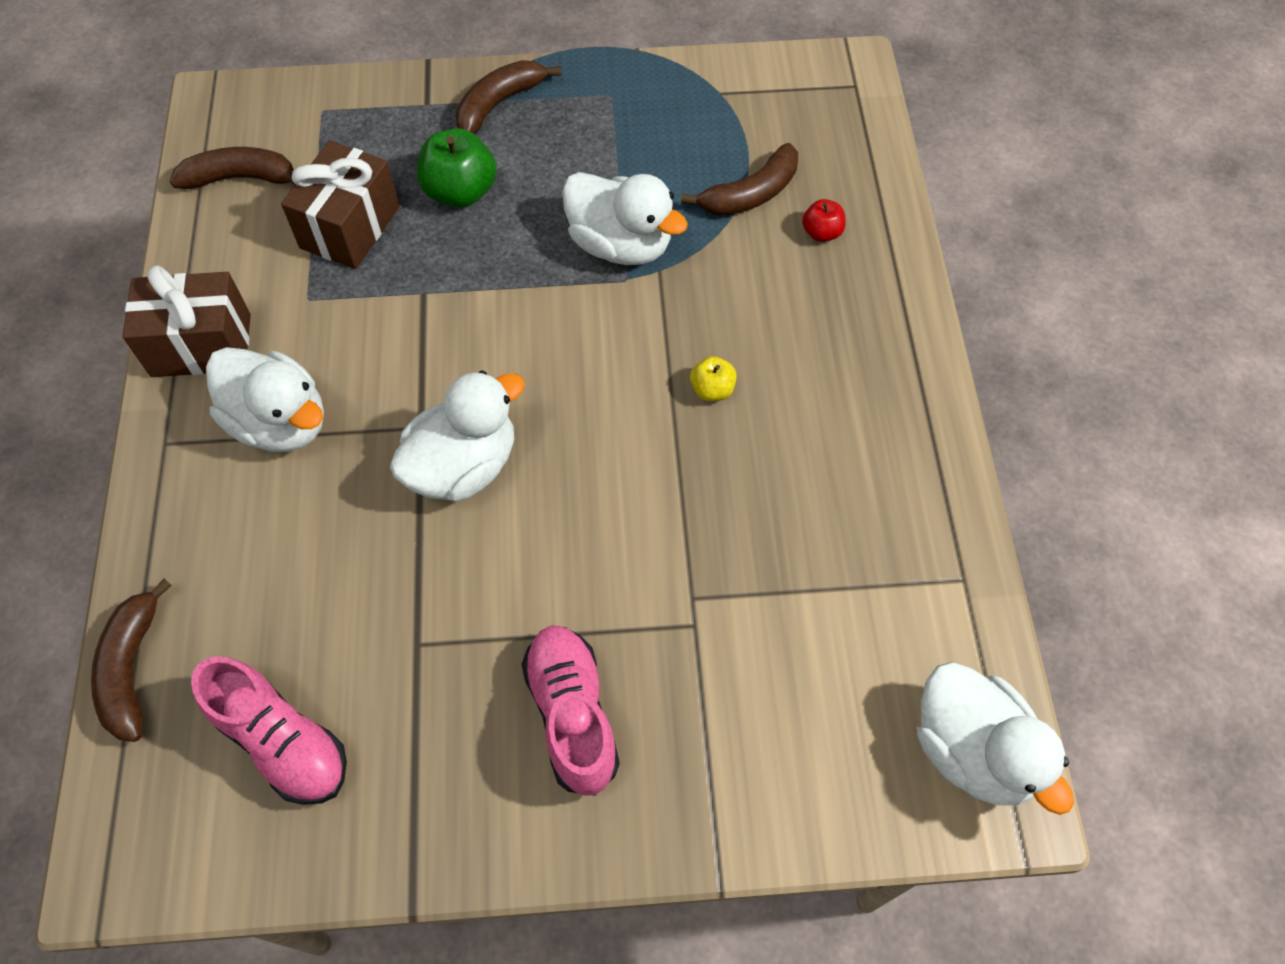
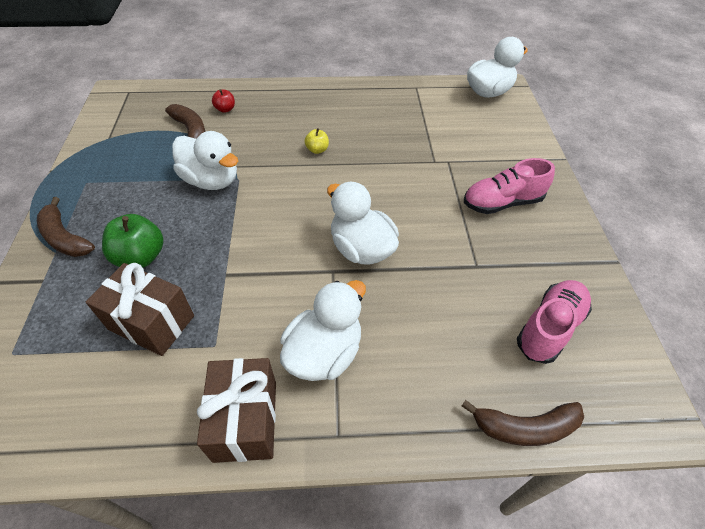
camera: 90 degrees left, 10 degrees down
brown banana [170,147,295,189] -> none
white duck [562,172,688,265] -> white duck turned 90 degrees clockwise [172,131,238,190]

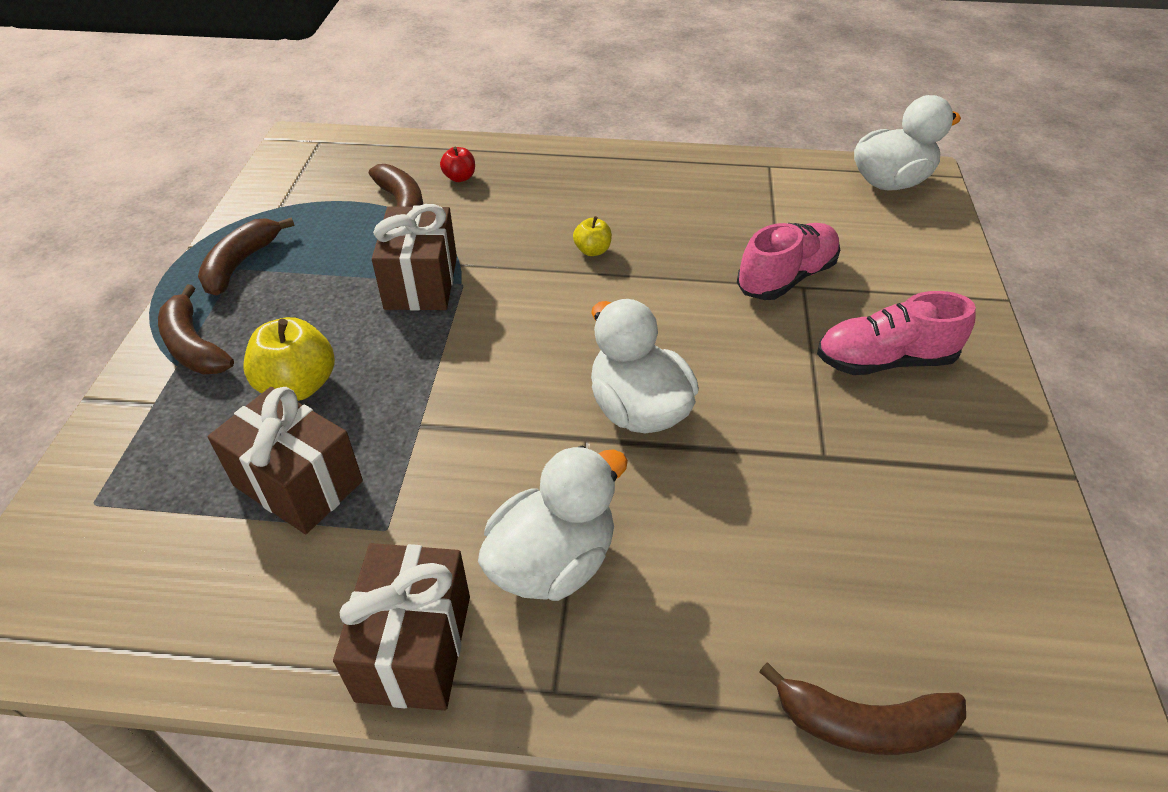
camera: 10 degrees right, 5 degrees down
green apple [102,214,164,267] -> yellow apple [244,317,335,401]
white duck [172,131,238,190] -> brown gift [372,204,457,311]
pink shoe [517,280,592,364] -> pink shoe moved to [737,223,840,300]
none -> brown banana [198,218,295,296]

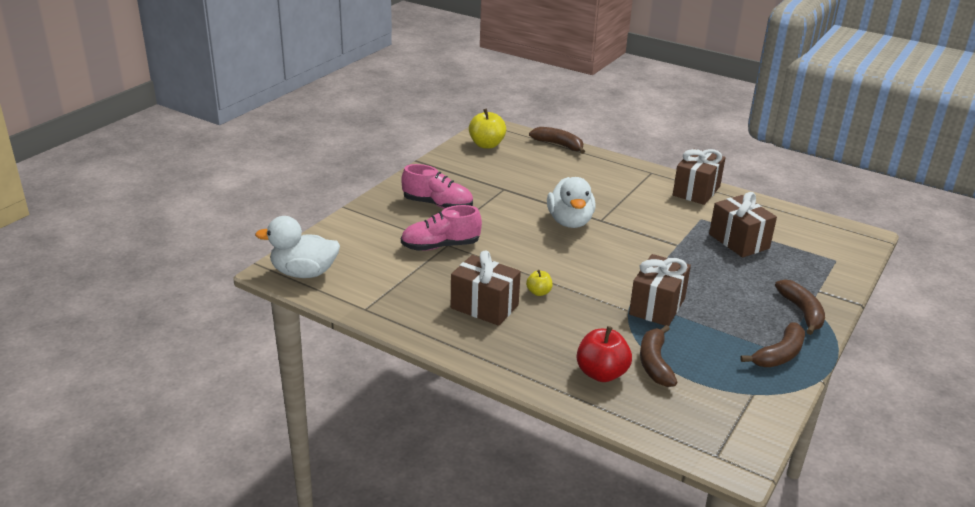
camera: 155 degrees left, 15 degrees down
yellow apple [244,317,335,401] -> yellow apple moved to [469,109,506,149]
red apple [440,146,475,182] -> red apple [577,326,632,382], size x1.85
white duck [478,446,628,601] -> none
none -> brown gift [451,251,521,326]

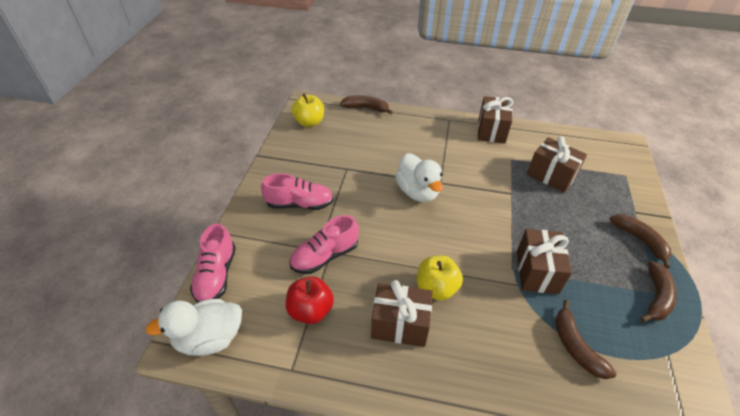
camera: 20 degrees left, 15 degrees up
yellow apple [526,270,553,296] -> yellow apple [417,256,463,300], size x1.85
red apple [577,326,632,382] -> red apple moved to [286,276,334,324]
none -> pink shoe [190,223,236,303]

